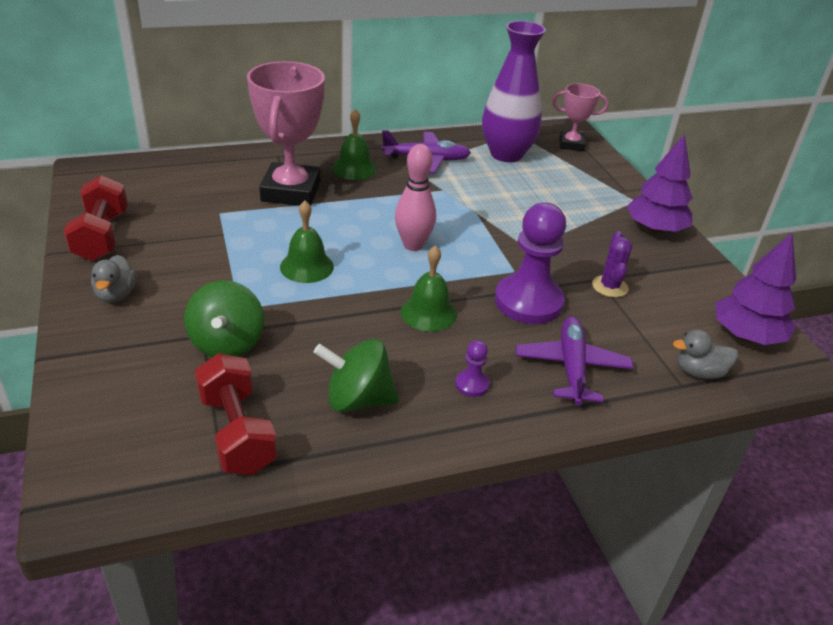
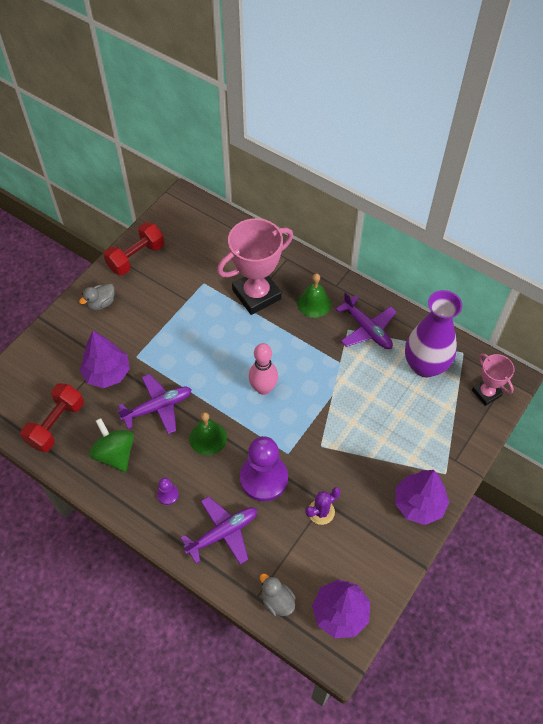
camera: 55 degrees right, 20 degrees up
green spinning top [184,280,264,357] -> purple tree [80,331,130,388]
green bell [280,201,334,283] -> none
none -> purple plane [117,374,192,434]

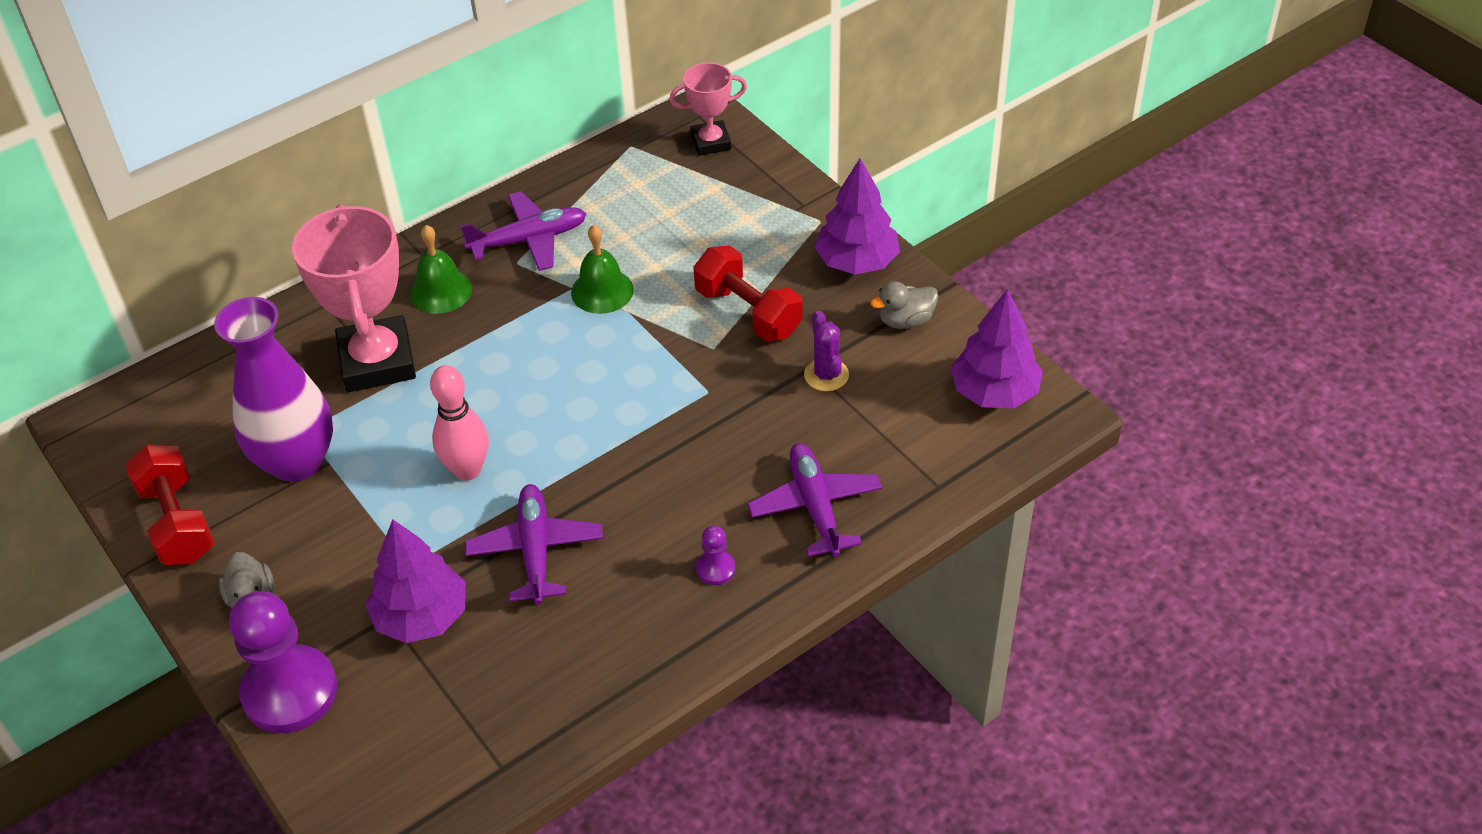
camera: 70 degrees left, 10 degrees down
red dumbbell [20,383,84,452] -> red dumbbell moved to [693,245,802,342]
green spinning top [89,418,134,472] -> none
green bell [189,412,227,455] -> green bell moved to [571,225,634,314]
purple pawn [240,436,288,501] -> purple pawn moved to [229,591,337,733]
pink bowling pin [249,343,278,395] -> pink bowling pin moved to [430,365,489,481]
grey duck [260,573,296,616] -> grey duck moved to [870,281,938,329]
purple vase [405,290,462,377] -> purple vase moved to [214,297,333,482]

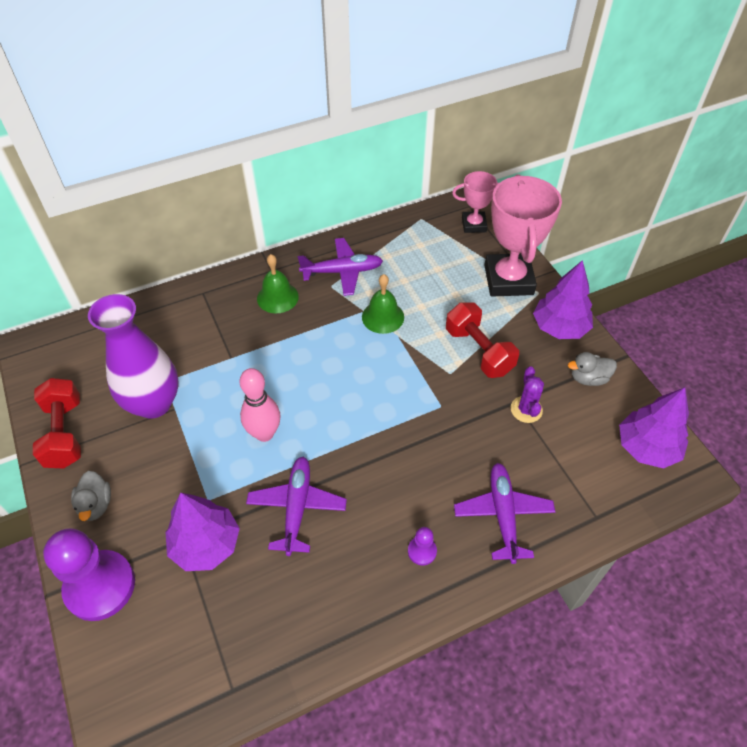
camera: 10 degrees right, 5 degrees up
pink trophy [292,204,416,392] -> pink trophy moved to [484,174,562,297]

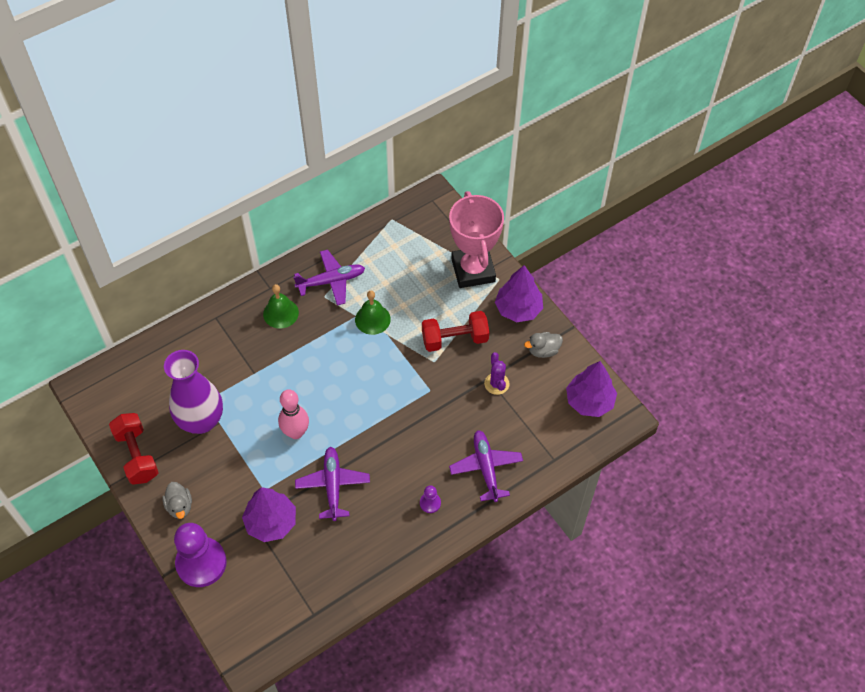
camera: 10 degrees left, 5 degrees up
red dumbbell [446,302,519,378] -> red dumbbell turned 60 degrees counterclockwise [422,311,489,352]
pink trophy [452,171,499,233] -> none

